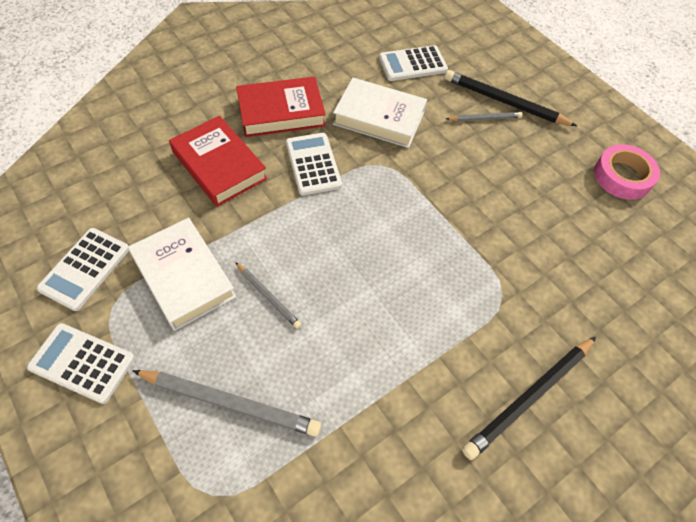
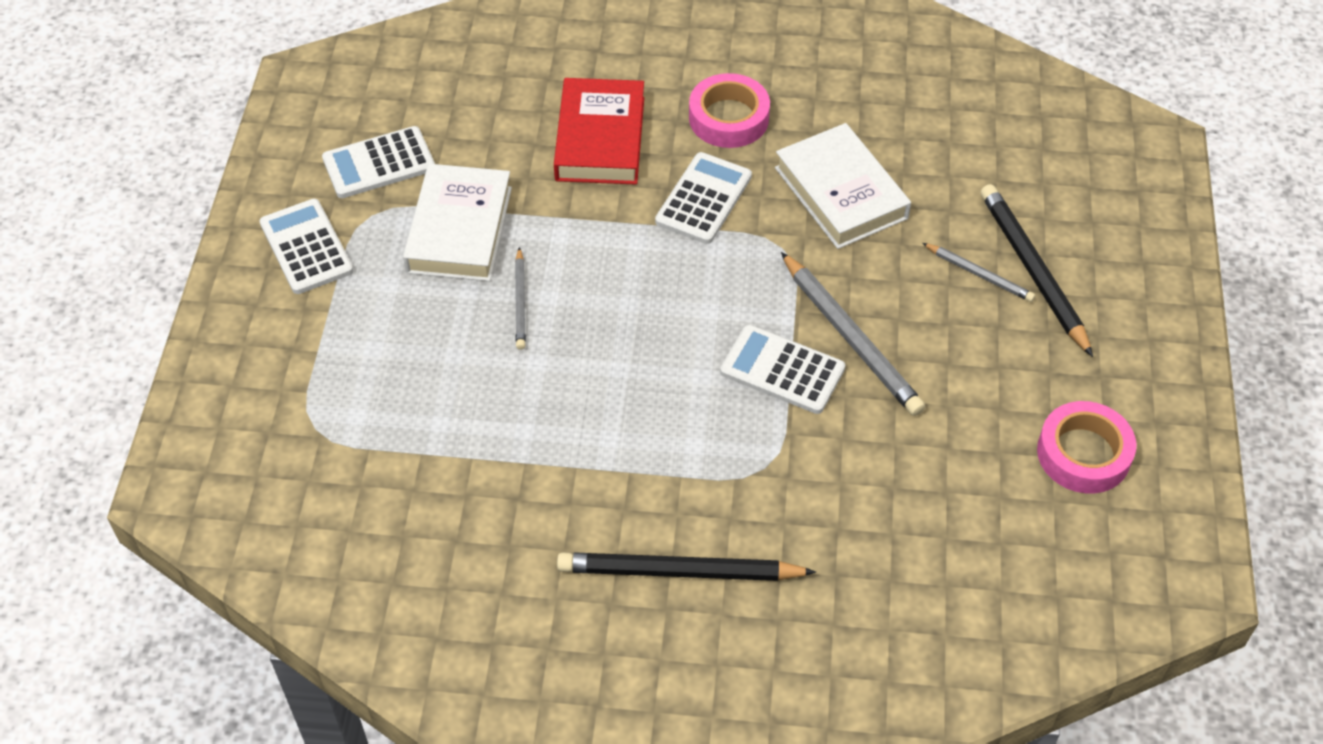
camera: 45 degrees right, 5 degrees down
grey pencil [132,370,321,437] -> grey pencil moved to [781,252,925,416]
red book [236,77,326,137] -> pink tape [689,73,770,148]
white calculator [379,45,448,81] -> white calculator moved to [720,325,845,414]

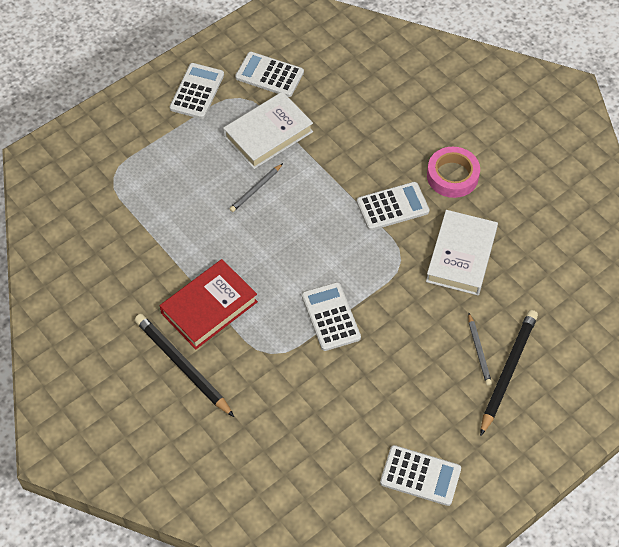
camera: 45 degrees right, 5 degrees up
red book [554,78,644,185] -> red book moved to [160,259,258,349]
grey pencil [781,252,925,416] -> none
pink tape [1037,401,1137,493] -> white calculator [380,445,461,506]

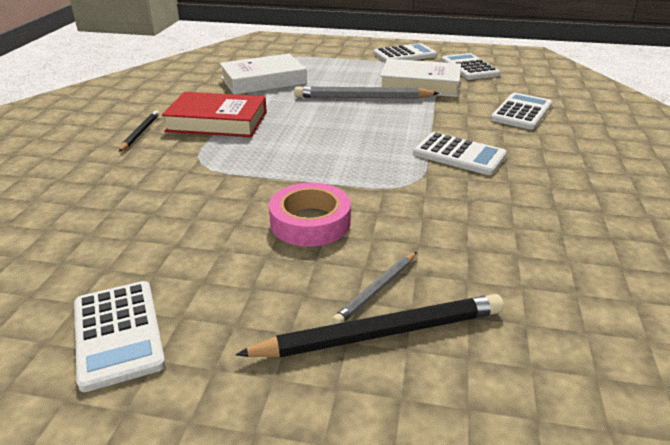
camera: 50 degrees right, 25 degrees down
black pencil [135,314,234,417] -> black pencil [119,110,159,152], size x0.55
grey pencil [229,163,283,212] -> grey pencil [294,86,440,99], size x1.81
white calculator [302,282,361,351] -> white calculator moved to [491,93,552,130]
white book [426,210,498,295] -> white book moved to [219,54,307,95]
pink tape [427,147,480,198] -> pink tape moved to [269,183,351,246]

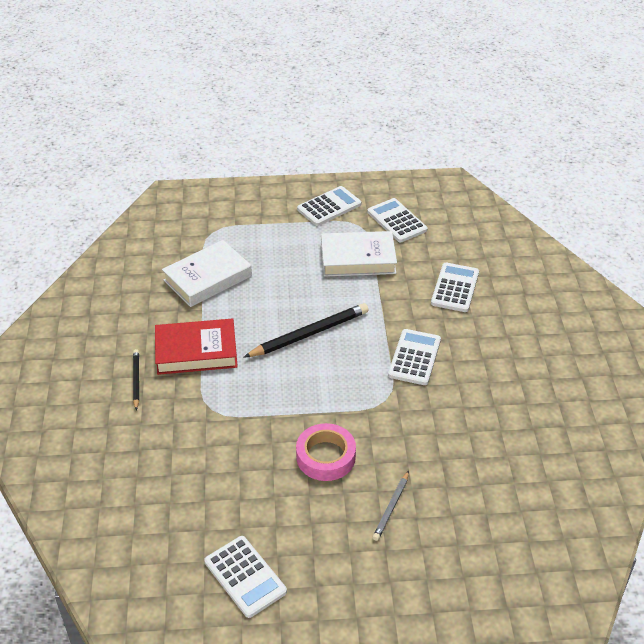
camera: 15 degrees left, 10 degrees up
black pencil [235,294,504,357] -> black pencil moved to [243,303,368,358]
grey pencil [294,86,440,99] -> none
white calculator [413,132,507,175] -> white calculator turned 90 degrees counterclockwise [388,329,441,385]

